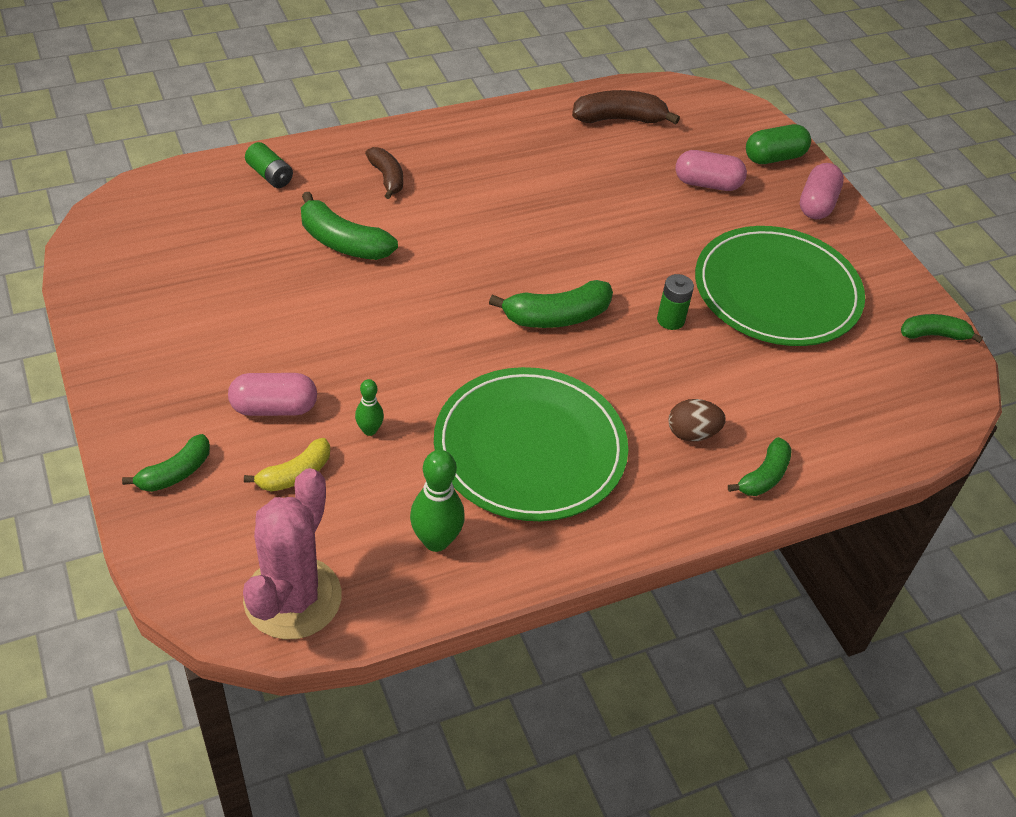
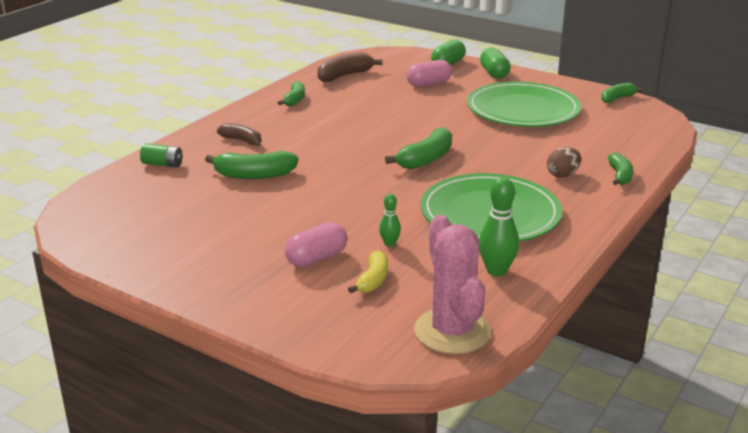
camera: 30 degrees left, 20 degrees down
green banana [122,434,210,492] -> green banana moved to [278,81,305,106]
green battery [657,274,694,330] -> none
pink capsule [800,163,844,219] -> green capsule [480,47,511,79]

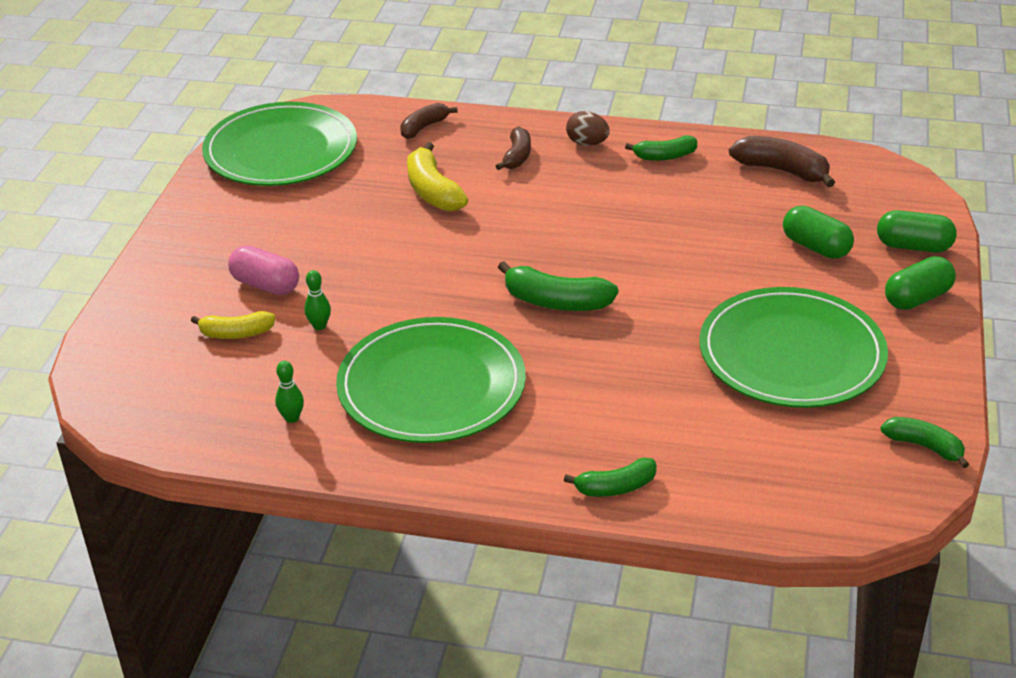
camera: 70 degrees right, 10 degrees up
green battery [140,143,183,167] -> brown banana [400,103,458,139]
green banana [205,151,298,179] -> yellow banana [407,142,468,211]
pink capsule [407,60,452,87] -> green capsule [783,206,854,259]
pink cactus [414,215,491,354] -> none
green bowling pin [479,177,519,276] -> green bowling pin [275,361,304,423], size x0.57
brown egg [547,147,581,178] -> brown egg moved to [566,111,610,146]
none -> green plate [202,102,357,186]

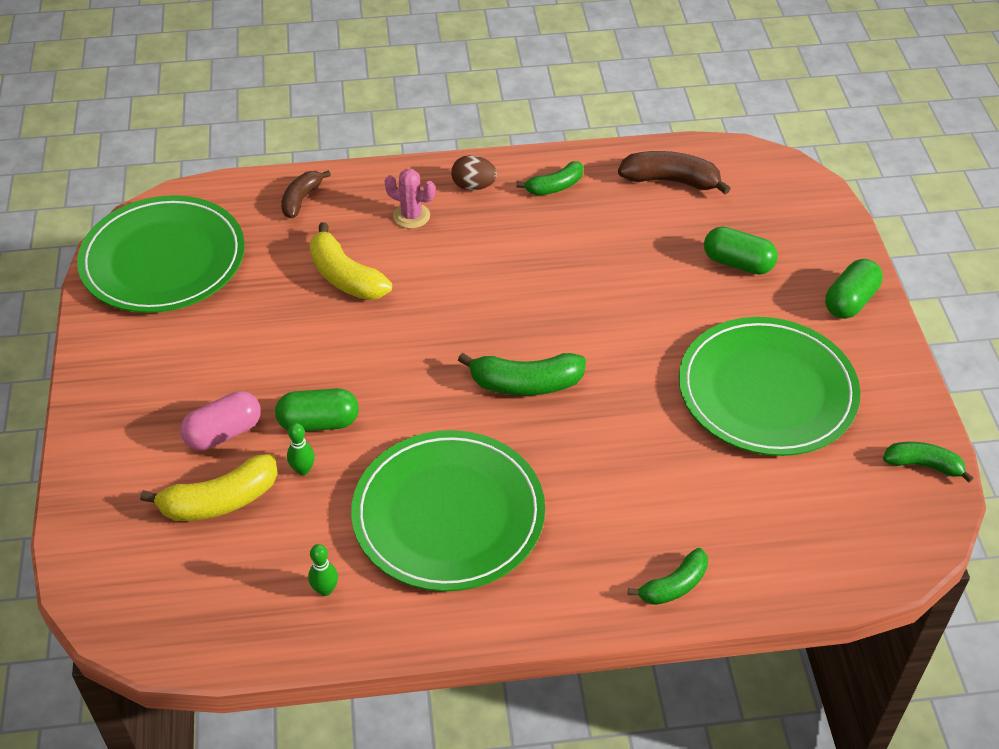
camera: 20 degrees left, 10 degrees up
yellow banana [191,311,276,339] -> yellow banana [140,454,278,521], size x1.53
pink capsule [228,245,299,295] -> pink capsule turned 45 degrees counterclockwise [180,391,261,450]
brown banana [496,126,531,170] -> pink cactus [384,169,435,229]
green capsule [877,210,957,253] -> green capsule moved to [275,388,359,431]

